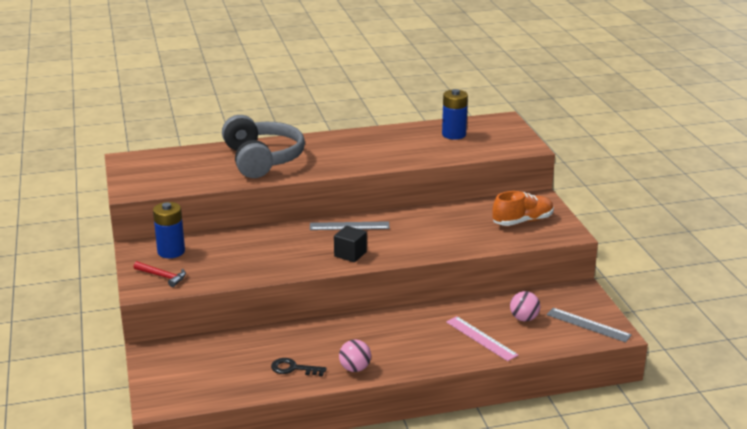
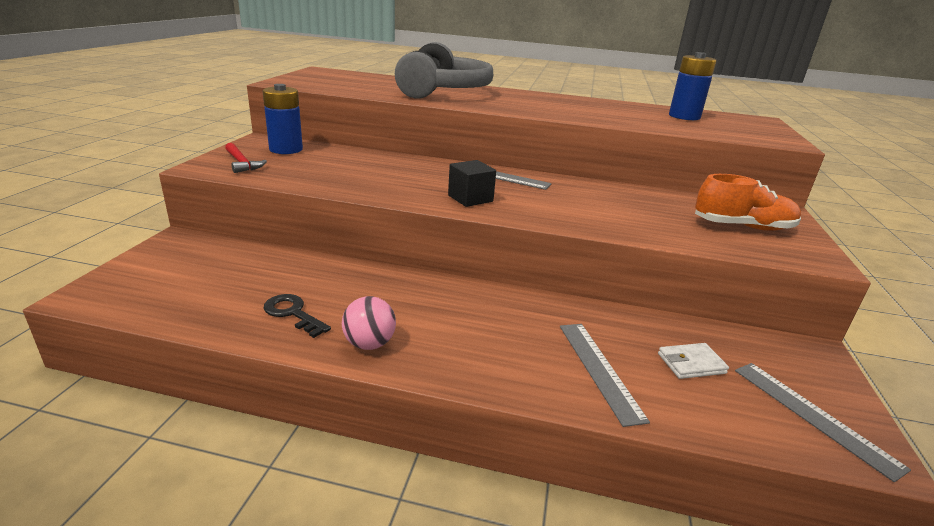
camera: 25 degrees right, 0 degrees up
pink ruler [446,316,518,361] -> grey ruler [560,324,650,427]
pink ball [510,291,540,321] -> white wallet [658,343,729,379]

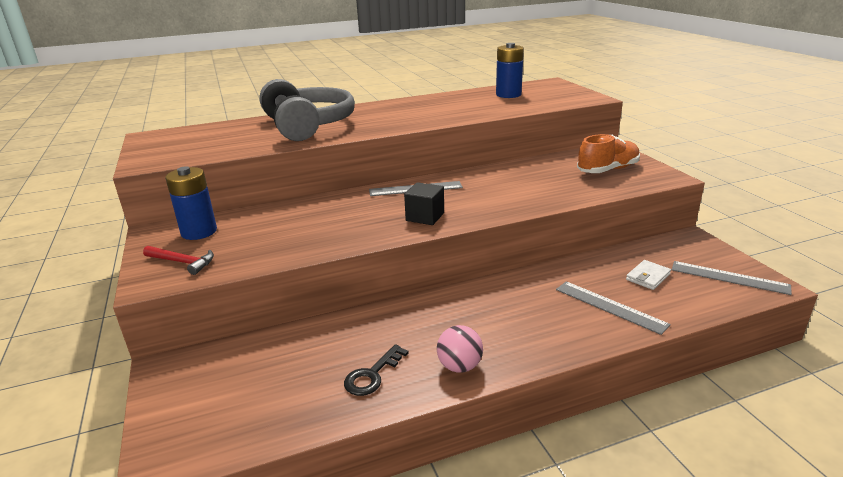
camera: 30 degrees left, 0 degrees up
black key [263,294,331,338] -> black key turned 60 degrees counterclockwise [344,344,409,396]

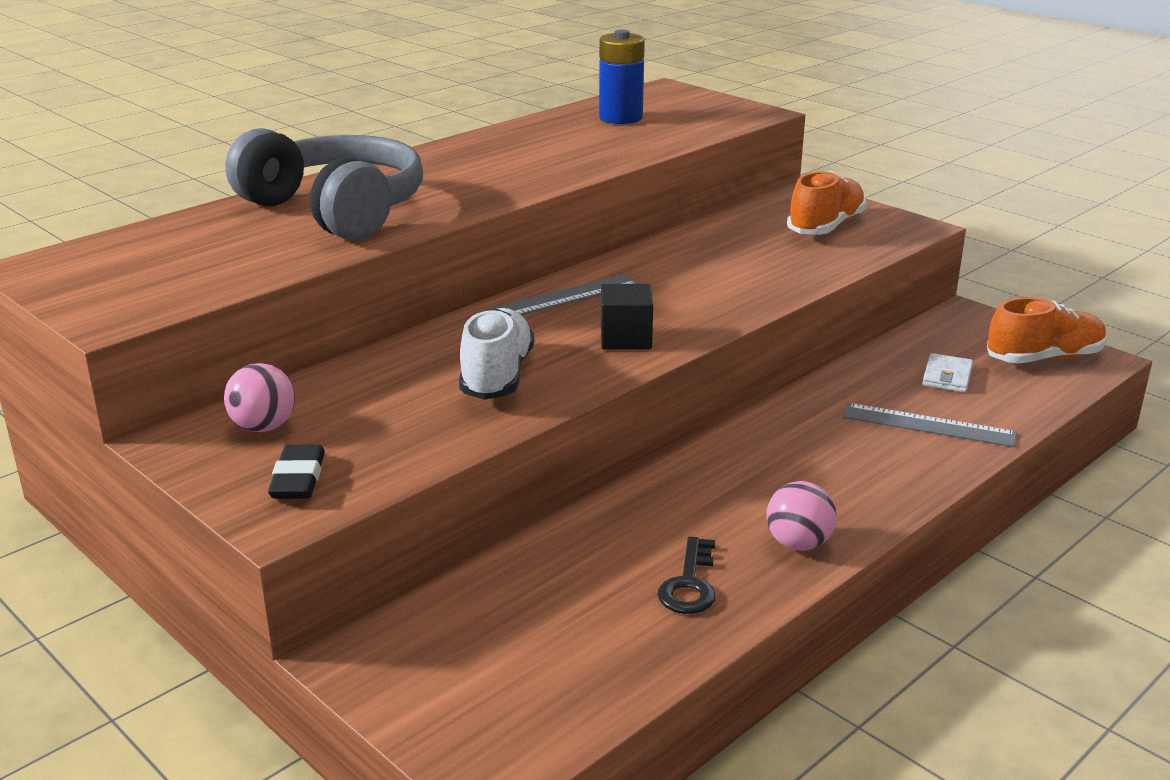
camera: 25 degrees left, 0 degrees up
red hammer [143,246,214,275] -> black eraser [268,444,325,499]
blue battery [165,166,217,240] -> pink ball [224,363,295,432]
grey ruler [672,261,792,295] -> orange shoe [987,297,1107,364]
none -> white shoe [459,308,534,400]

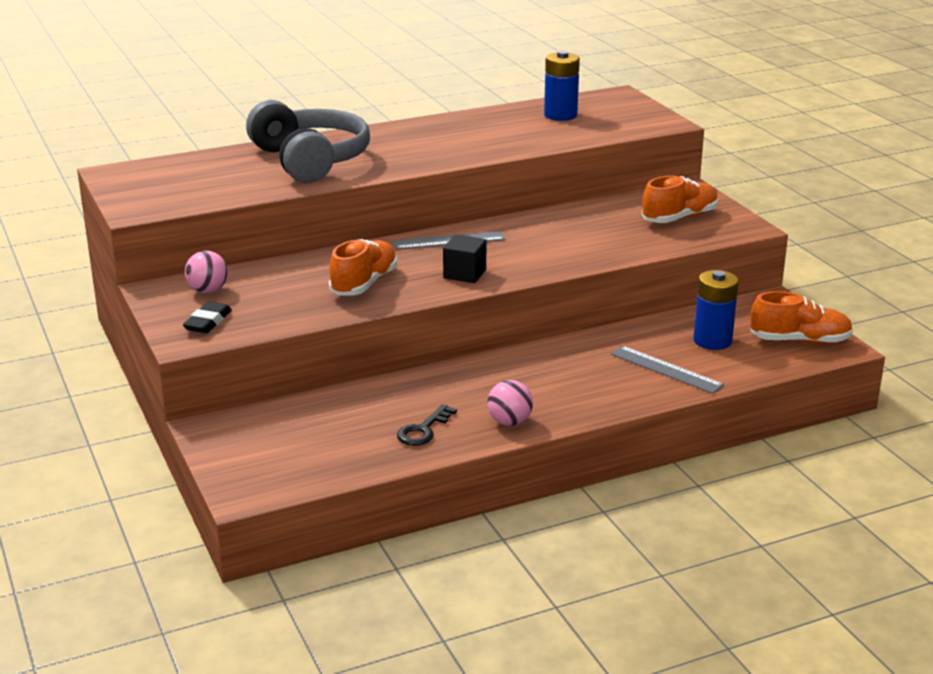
camera: 20 degrees right, 0 degrees up
white shoe [459,308,534,400] -> orange shoe [329,239,397,296]
white wallet [922,353,973,393] -> blue battery [693,270,739,350]

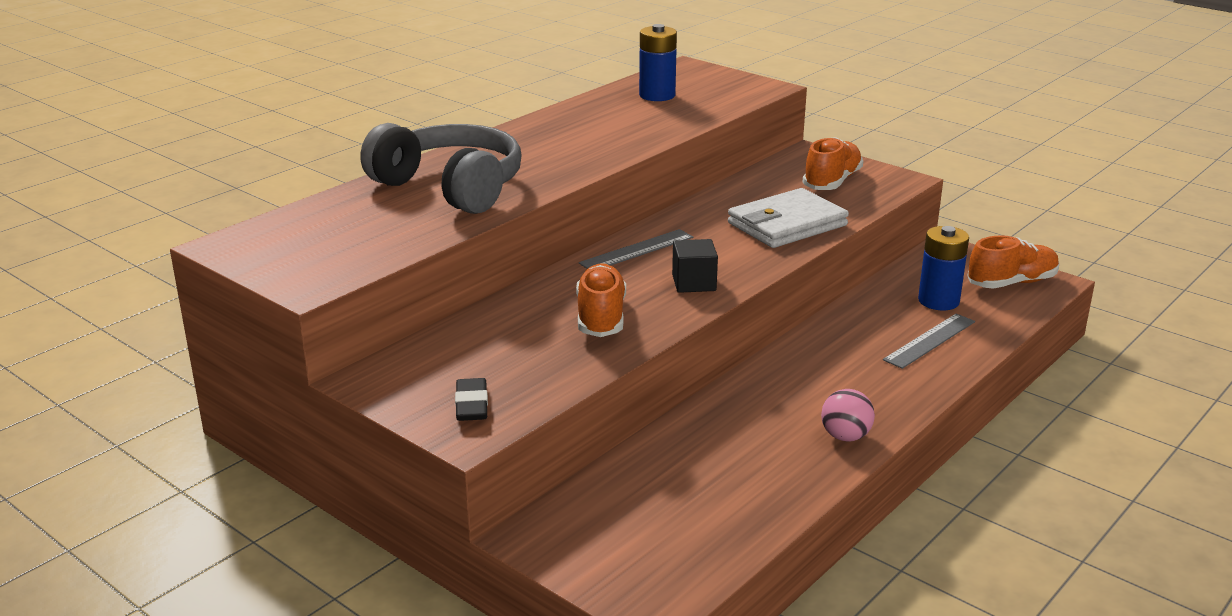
camera: 25 degrees left, 0 degrees up
pink ball [185,251,228,293] -> none
black key [397,404,457,446] -> none
grey ruler [611,346,724,394] -> grey ruler turned 60 degrees counterclockwise [883,314,975,369]
none -> white wallet [728,188,849,248]

